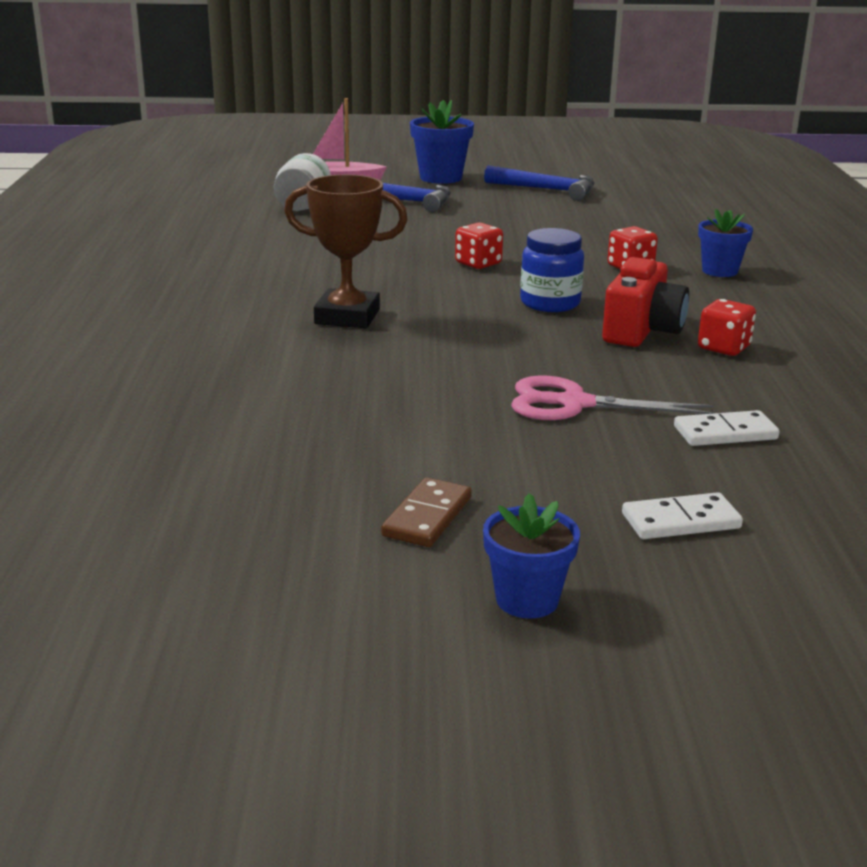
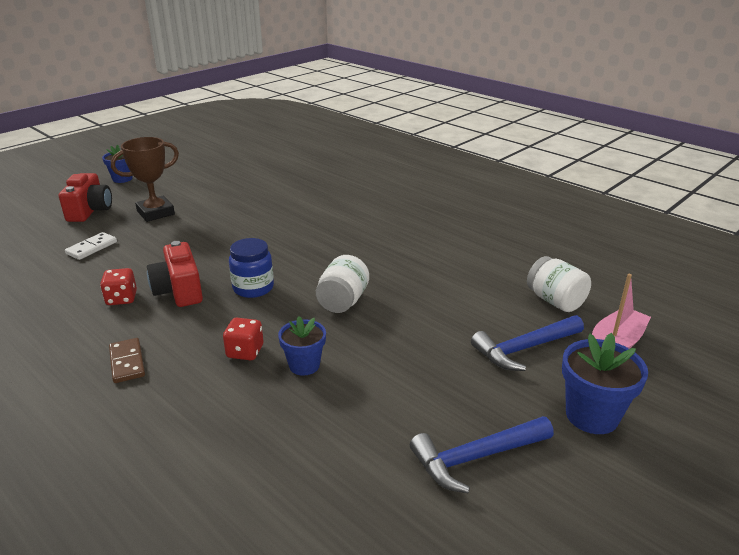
camera: 135 degrees right, 5 degrees up
brown trophy [284,174,408,328] -> brown trophy moved to [111,137,179,222]
brown domino [381,477,472,547] -> brown domino moved to [109,338,145,383]
red dice [455,222,503,269] -> white jar [316,255,369,313]
pink scissors [511,375,714,420] -> none
white domino [622,492,743,539] -> red camera [59,173,112,222]
blue flower pot [698,209,753,277] -> blue flower pot moved to [278,316,326,376]

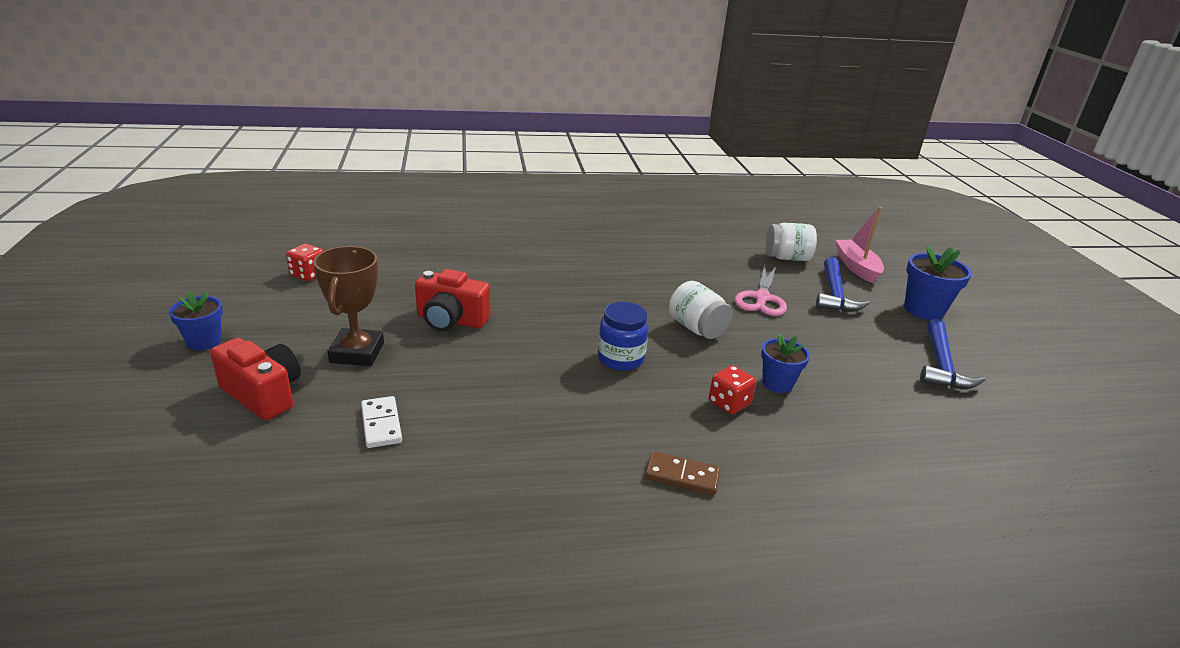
camera: 55 degrees left, 0 degrees up
red dice [100,268,137,305] -> red dice moved to [286,244,323,281]
red camera [147,241,203,307] -> red camera moved to [415,269,490,331]
none -> pink scissors [735,264,787,316]

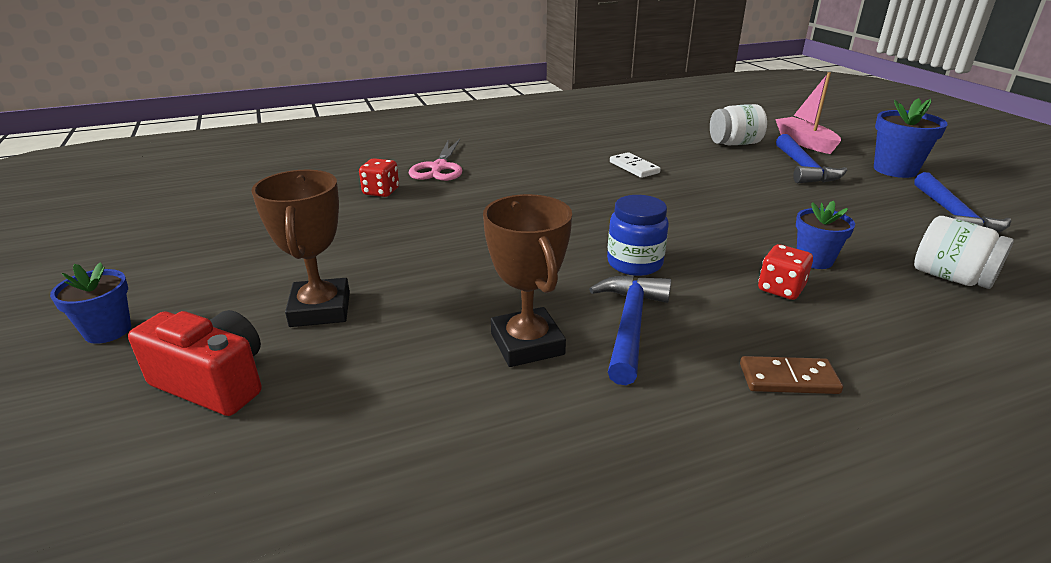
camera: 10 degrees left, 0 degrees up
red dice [286,244,323,281] -> red dice moved to [359,158,399,197]
white domino [361,396,402,448] -> white domino moved to [610,152,660,178]
red camera [415,269,490,331] -> none
white jar [669,281,732,339] -> white jar moved to [914,216,1014,289]
pink scissors [735,264,787,316] -> pink scissors moved to [409,139,462,181]
none -> brown trophy [483,194,572,367]
none -> blue hammer [589,275,671,385]

